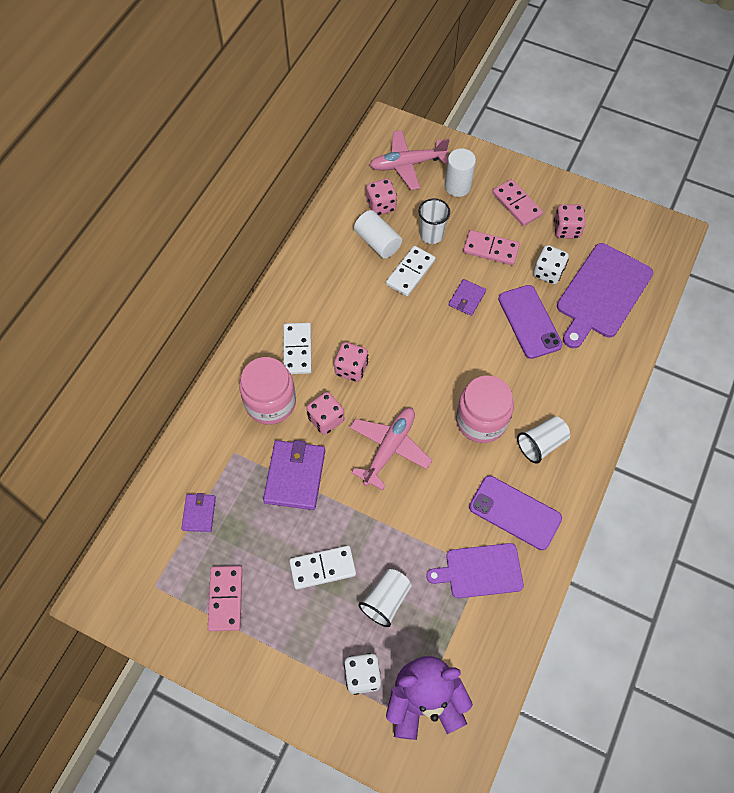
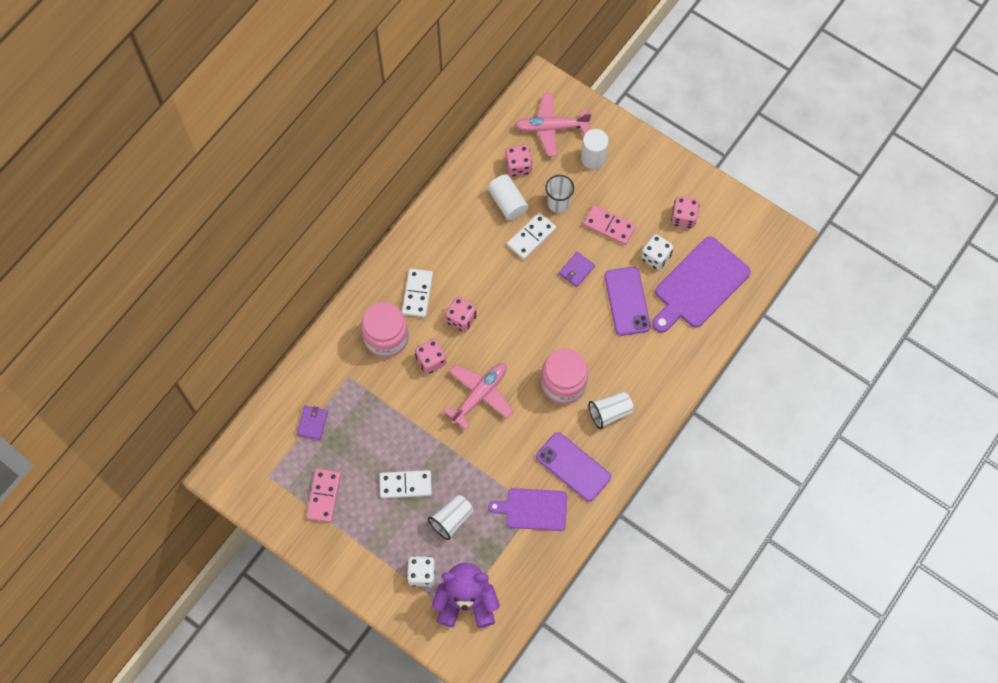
camera: 10 degrees right, 5 degrees up
purple wallet [263,440,325,510] -> none
pink domino [492,179,543,226] -> none

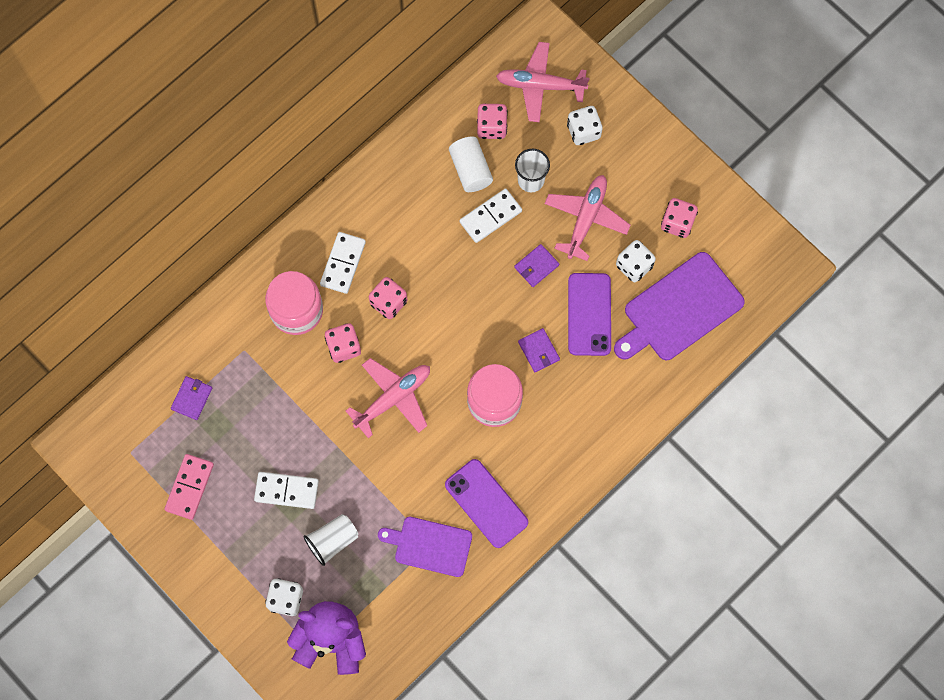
camera: 10 degrees right, 5 degrees up
white cylinder [581,129,609,169] -> white dice [567,106,603,145]
pink domino [583,205,636,245] -> pink plane [544,175,631,261]
white cup [589,391,634,429] -> none
none -> purple wallet [518,328,560,372]

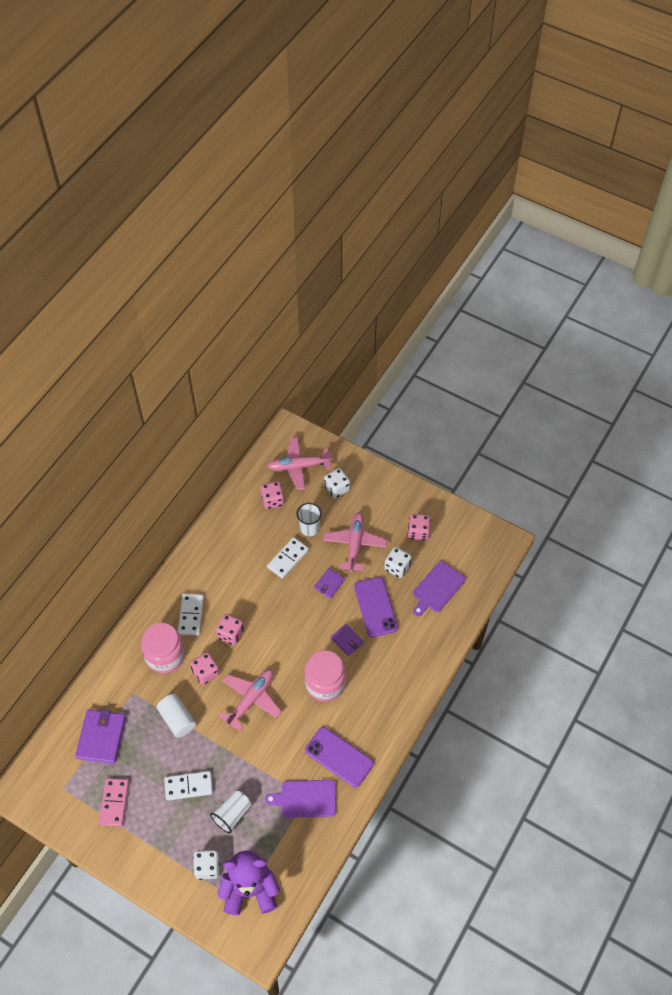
camera: 15 degrees left, 15 degrees down
purple wallet [171,376,212,420] -> purple wallet [75,709,126,764], size x1.79
white cylinder [449,136,493,192] -> white cylinder moved to [157,694,196,738]
purple cutting board [614,252,745,360] -> purple cutting board [413,561,466,616], size x0.65

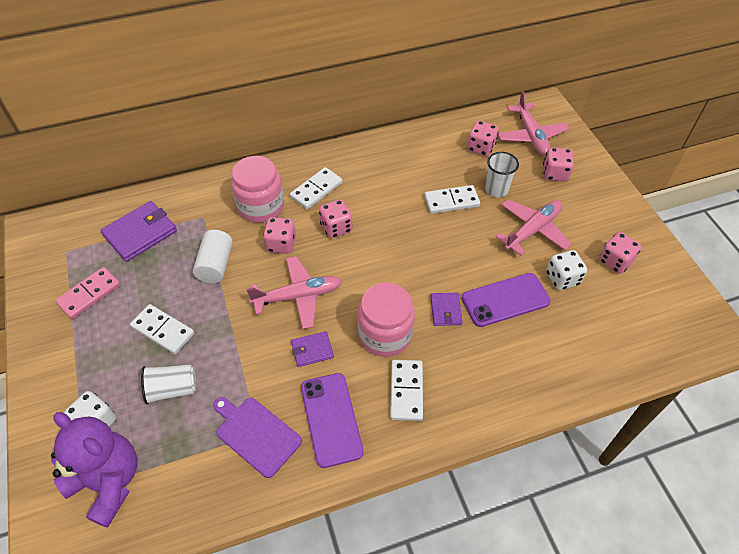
camera: 40 degrees right, 5 degrees down
pink plane [267,437,332,490] -> pink plane turned 135 degrees counterclockwise [498,91,569,156]
purple wallet [314,568,345,599] -> purple wallet moved to [291,331,334,367]
white dice [324,468,350,498] -> pink dice [543,148,574,182]
purple phone [354,577,398,637] -> purple phone turned 45 degrees clockwise [462,273,551,327]
purple cutting board [413,561,466,616] -> none
none -> white domino [390,360,423,421]

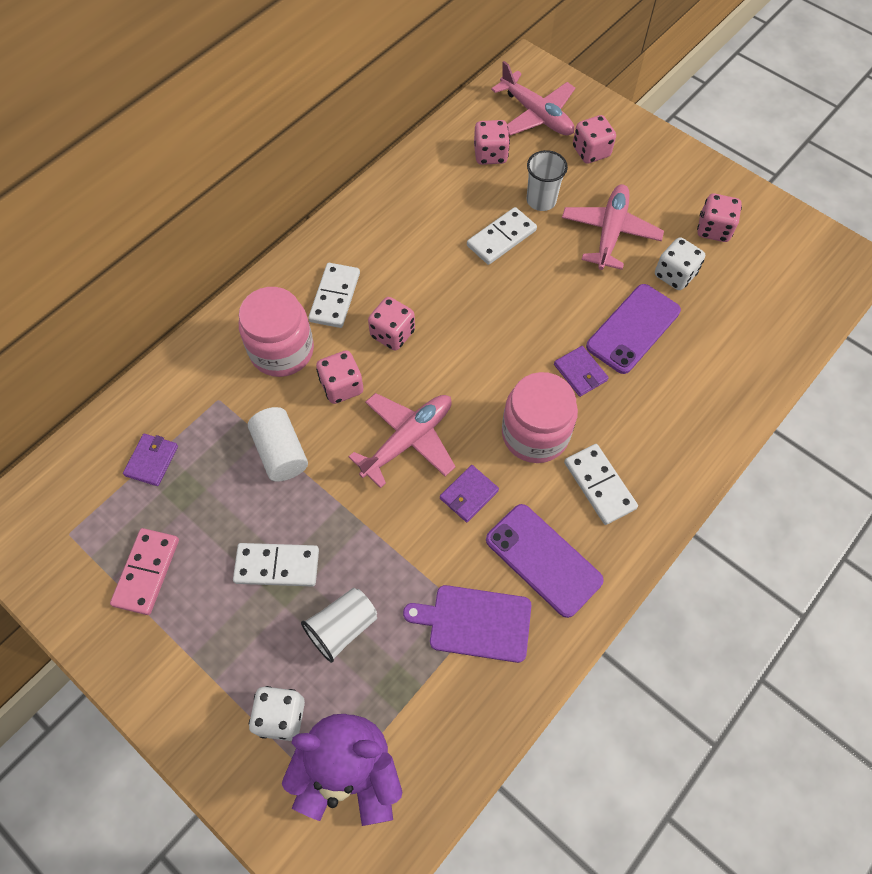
camera: 30 degrees left, 10 degrees up
purple wallet [100,201,177,262] -> purple wallet [123,434,178,486], size x0.56

